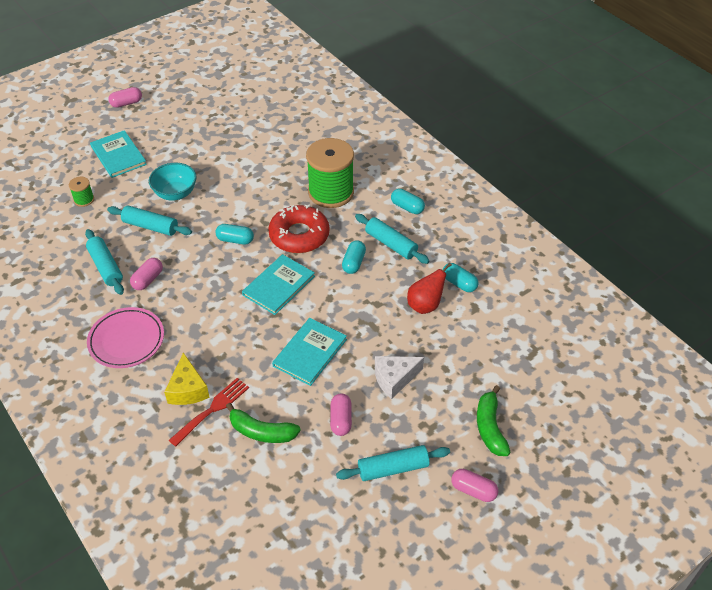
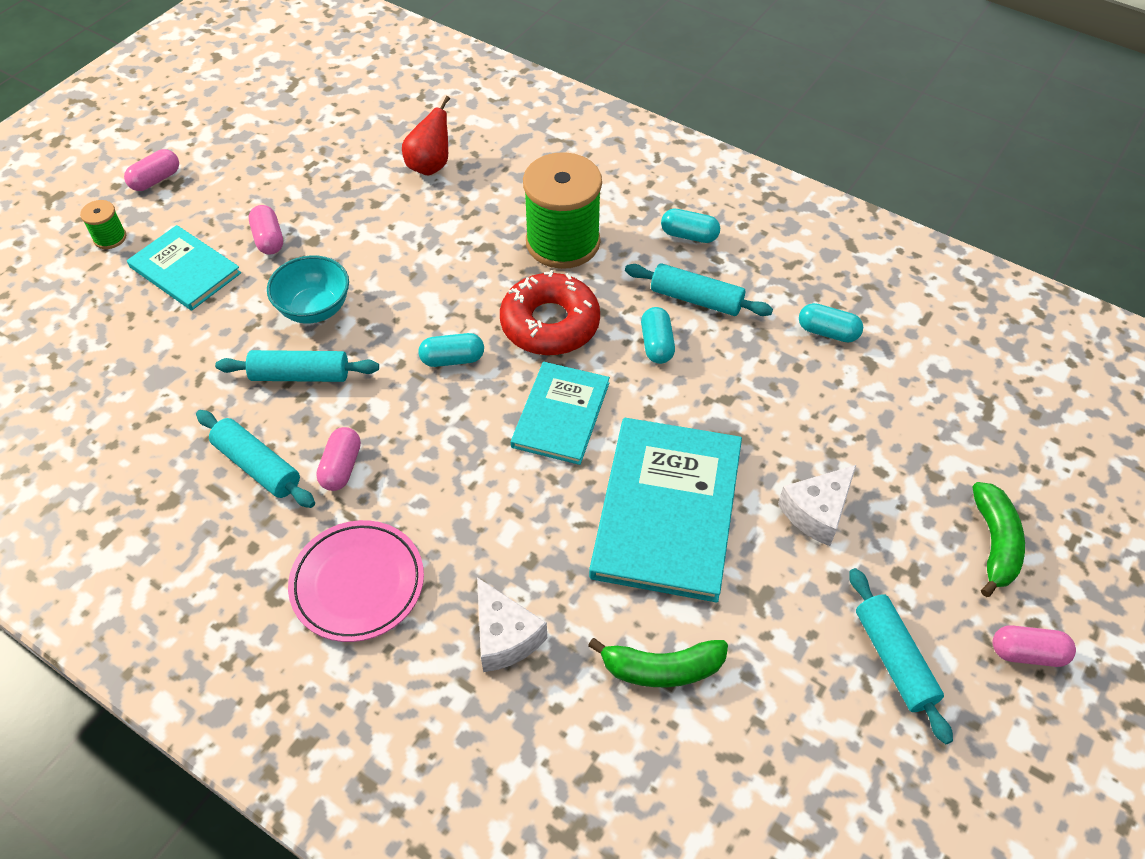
camera: 20 degrees left, 5 degrees up
green spool [69,177,94,207] -> green spool moved to [80,200,126,249]
yellow cheese [164,353,210,405] -> white cheese [477,577,547,672]
red fork [169,378,249,447] -> none
turquoise book [272,318,347,386] -> turquoise book [589,418,742,603], size x1.64
pink capsule [330,393,352,436] -> pink capsule moved to [249,205,283,255]
turquoise rolling pin [336,445,450,481] -> turquoise rolling pin turned 75 degrees counterclockwise [849,568,953,744]
red pear [407,263,452,314] -> red pear moved to [402,96,450,176]
green banana [477,385,511,456] -> green banana turned 150 degrees counterclockwise [972,482,1025,597]

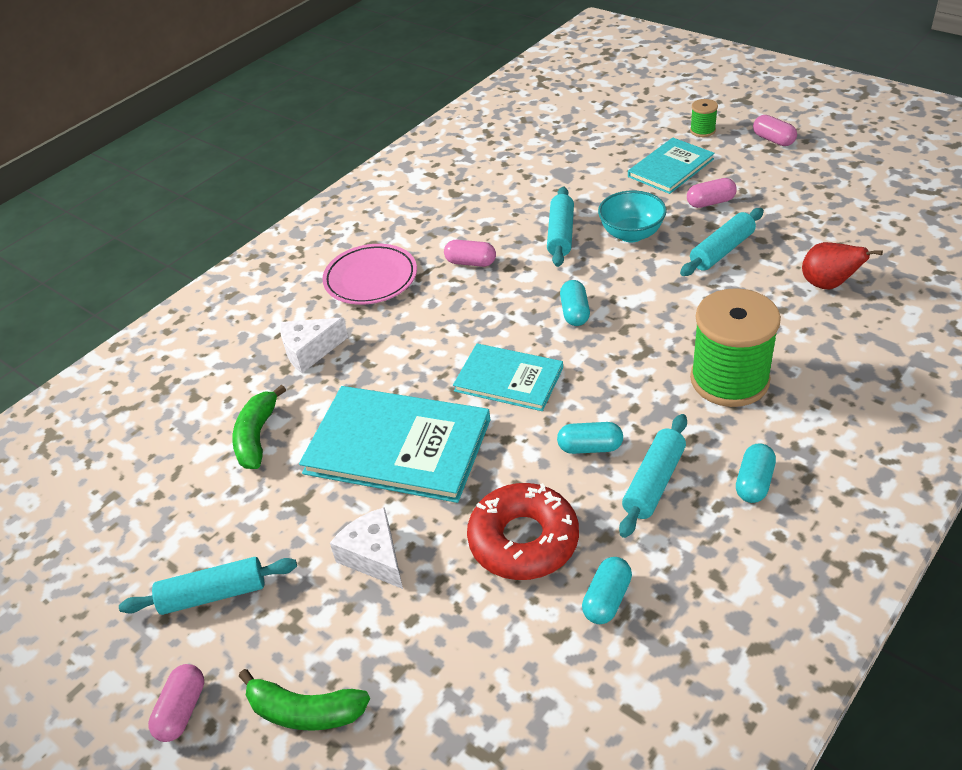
camera: 100 degrees right, 10 degrees down
turquoise rolling pin [196,410,315,508] -> turquoise rolling pin moved to [680,208,764,276]
red donut [500,270,600,355] -> red donut moved to [467,483,579,580]

